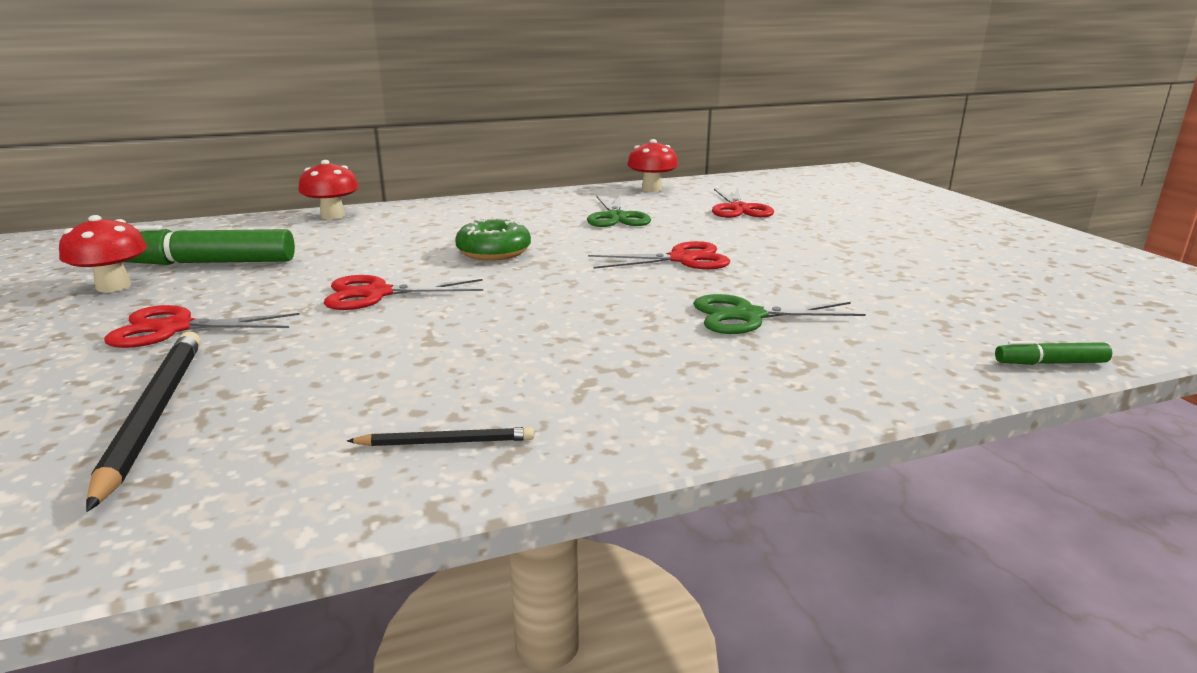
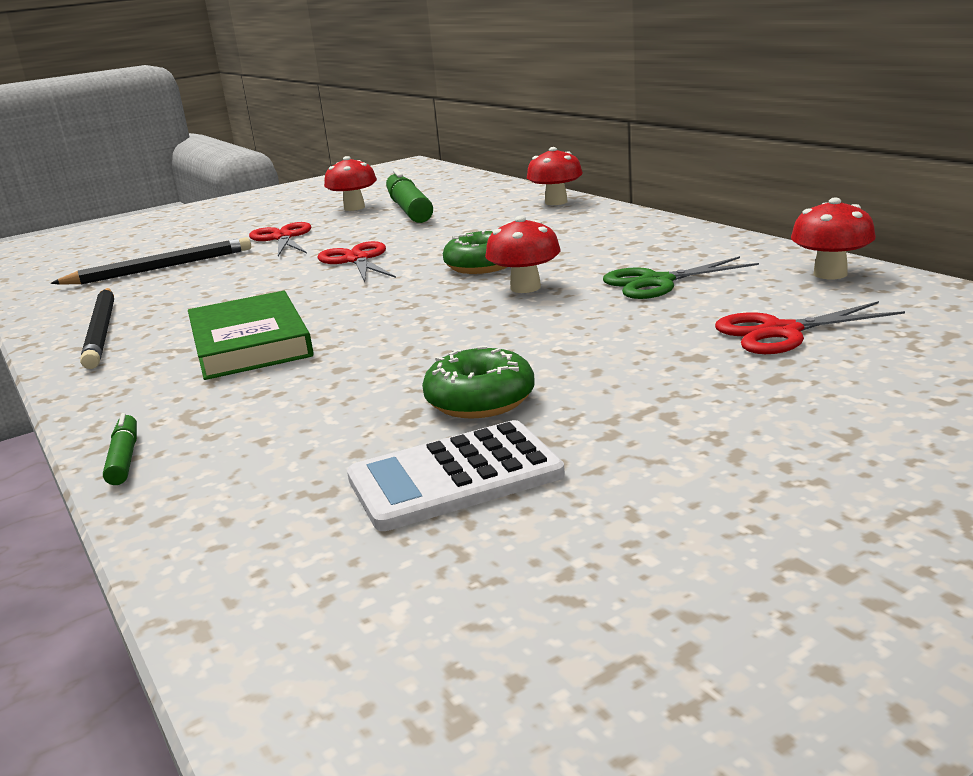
camera: 80 degrees right, 0 degrees up
black pencil [347,427,534,446] -> black pencil [80,288,114,369], size x1.94
red scissors [588,241,730,269] -> none
green scissors [693,294,866,334] -> none
green marker [995,341,1112,365] -> green marker moved to [103,413,137,485]
none -> green book [188,291,314,380]
none -> white calculator [347,420,565,531]
none -> green donut [422,346,535,419]
none -> red mushroom [485,216,561,293]

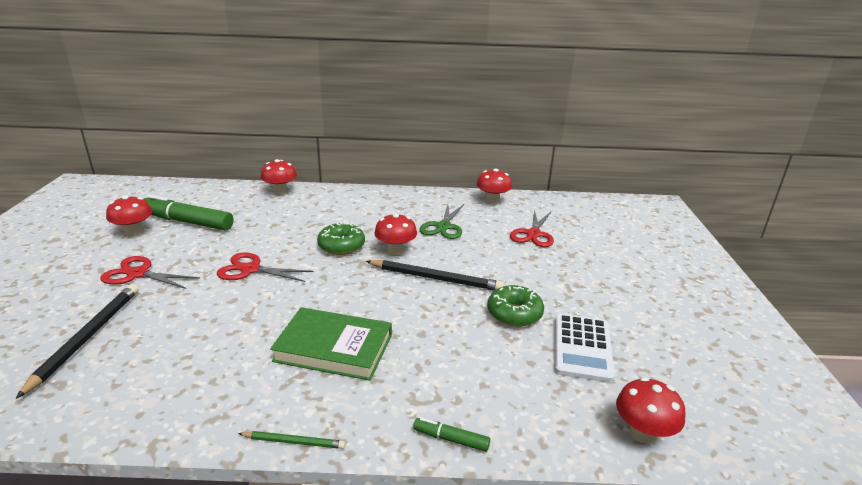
camera: 60 degrees left, 5 degrees up
black pencil [80,288,114,369] -> black pencil moved to [366,260,504,291]
none -> green pencil [238,431,345,449]
none -> red mushroom [616,377,685,444]

